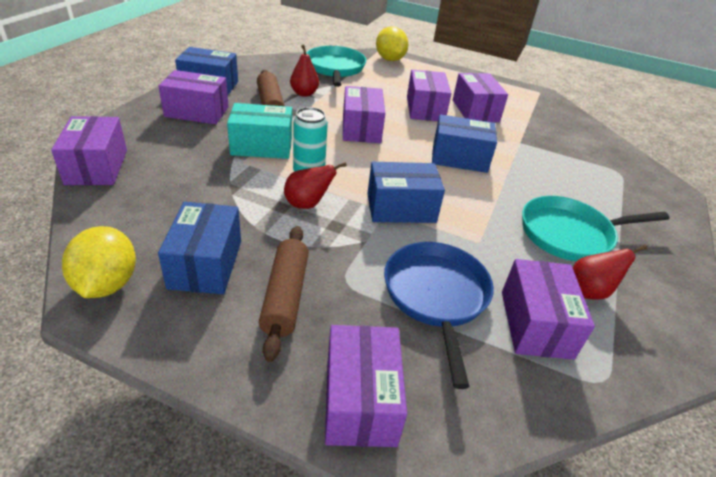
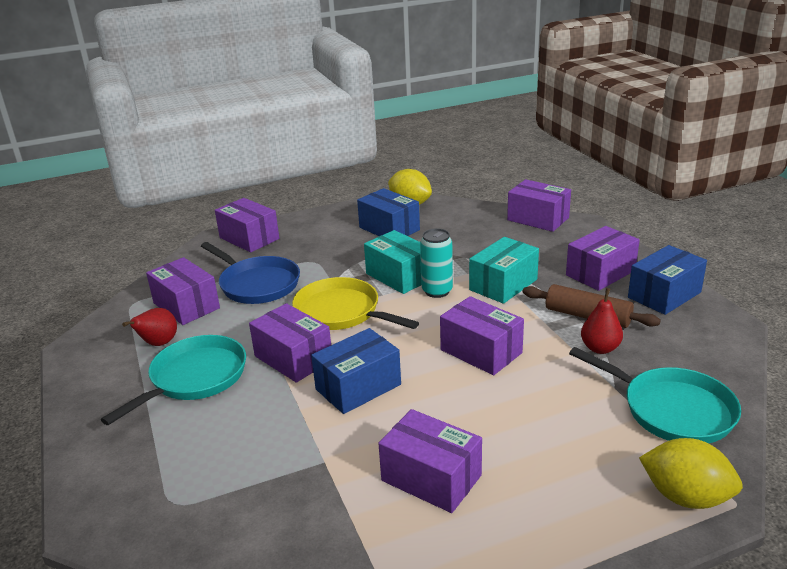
camera: 140 degrees right, 10 degrees down
brown rolling pin [259,226,309,362] -> none
red pear [284,162,347,209] -> turquoise box [364,230,422,294]
blue box [367,162,445,223] -> yellow pan [292,277,419,330]
purple box [407,70,452,121] -> purple box moved to [249,303,331,383]

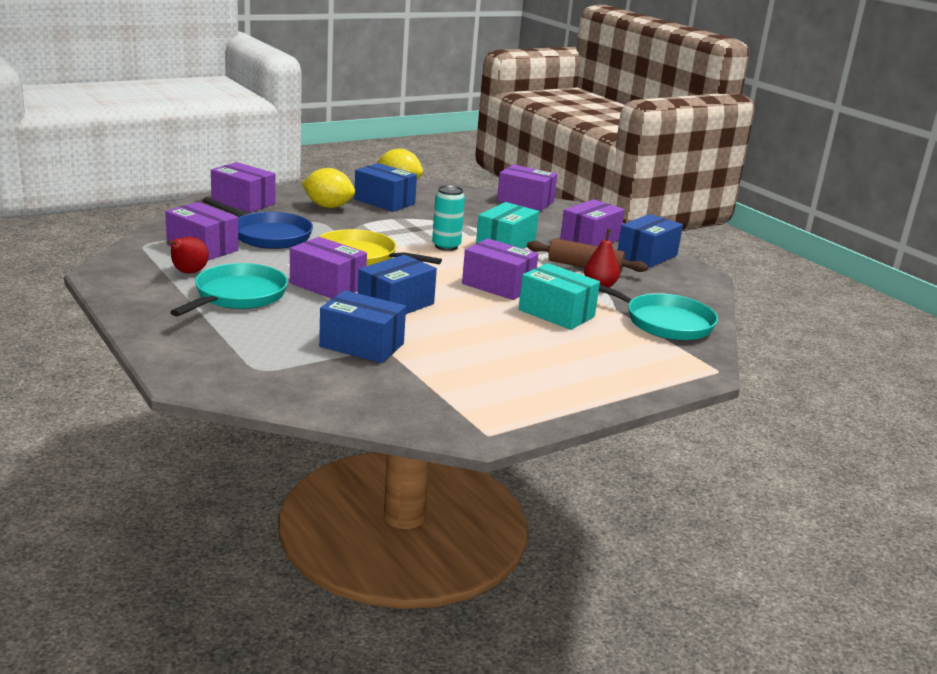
camera: 15 degrees left, 5 degrees down
turquoise box [364,230,422,294] -> turquoise box moved to [519,263,600,330]
purple box [378,409,482,513] -> none
yellow lemon [639,438,743,509] -> yellow lemon moved to [302,168,355,208]
none -> blue box [319,290,406,363]

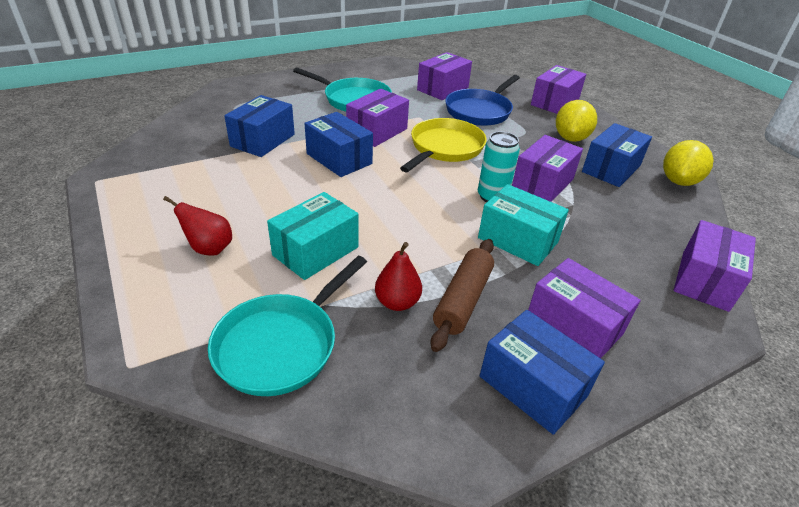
camera: 95 degrees right, 15 degrees up
red pear [167,237,209,273] -> red pear moved to [163,196,232,256]
purple box [462,238,538,300] -> purple box moved to [512,135,583,202]

